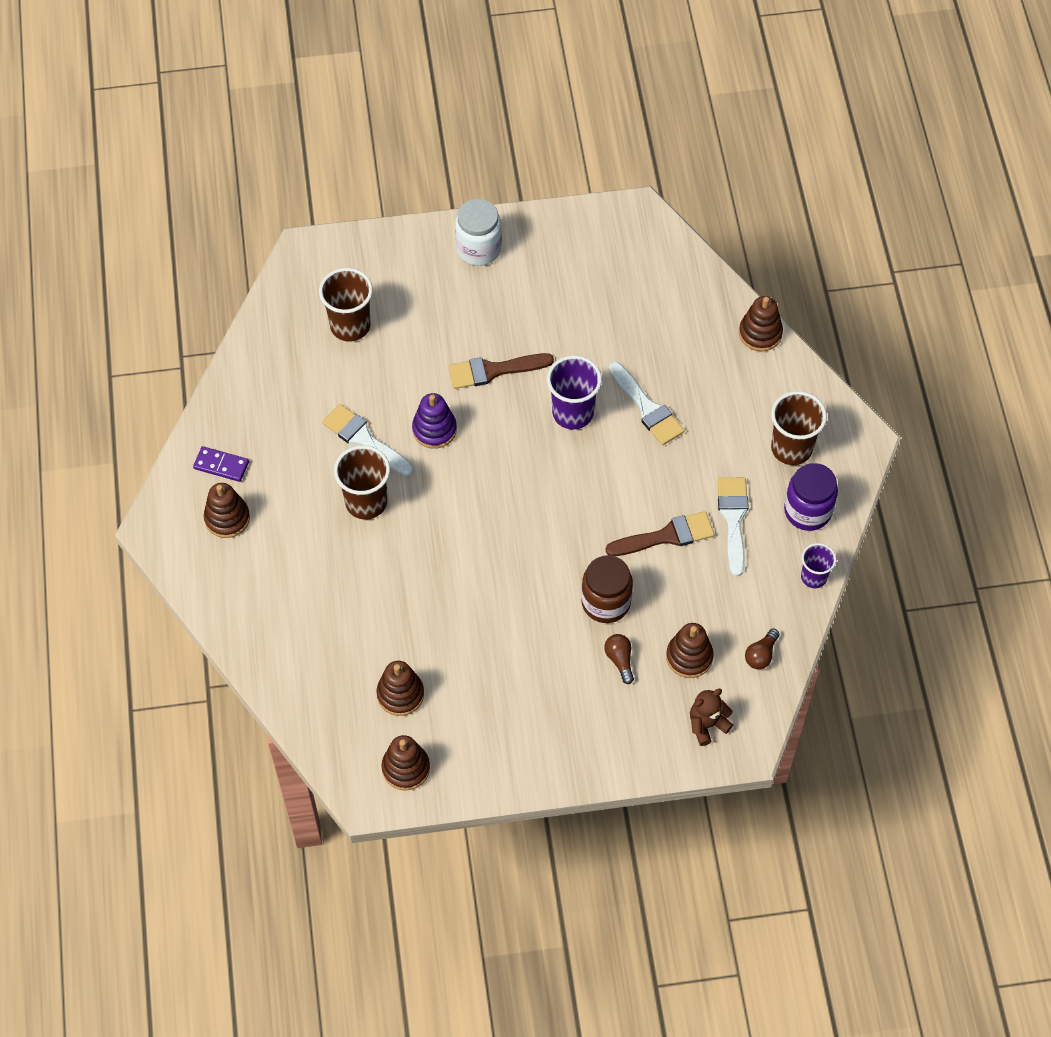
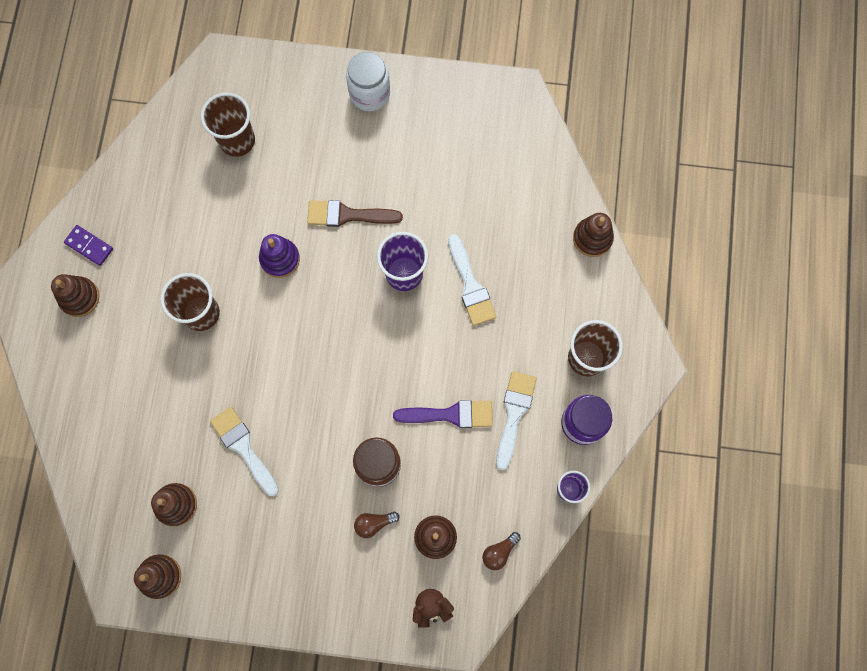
camera: 15 degrees right, 15 degrees up
white brush [322,404,413,476] -> white brush moved to [210,407,279,496]
brown light bulb [604,634,634,684] -> brown light bulb turned 105 degrees counterclockwise [354,512,400,538]
brown brush [605,511,714,556] -> purple brush [393,400,493,428]

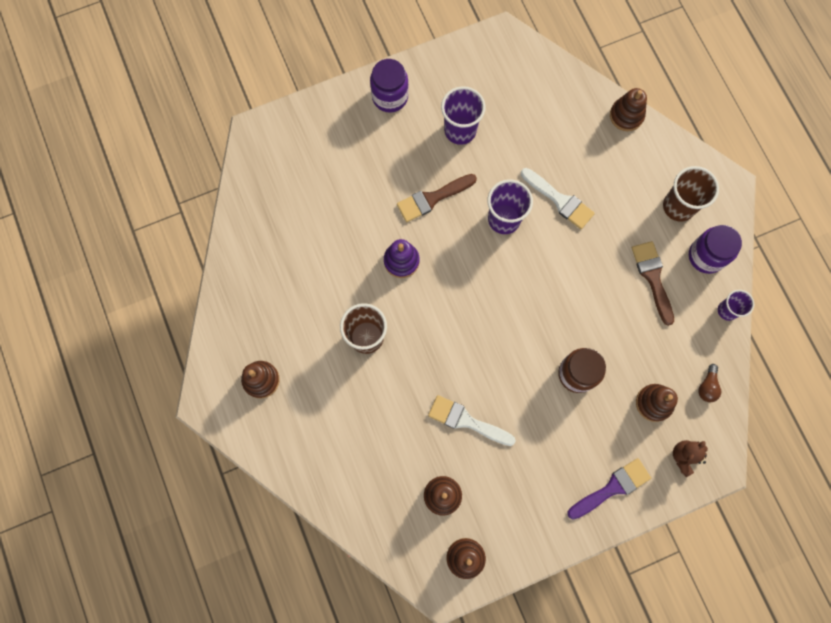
camera: 30 degrees left, 0 degrees up
purple domino [64,225,113,266] -> none
brown cup [201,93,255,157] -> none
white jar [346,52,390,111] -> purple jar [370,59,409,113]
brown light bulb [354,512,400,538] -> none
purple brush [393,400,493,428] -> purple brush moved to [567,458,651,520]
white brush [496,371,537,471] -> brown brush [632,241,674,326]
none -> purple cup [441,86,486,145]

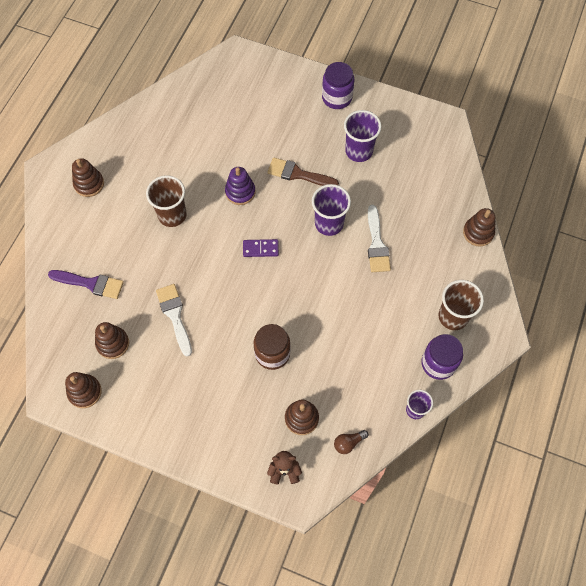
camera: 45 degrees right, 10 degrees down
purple brush [567,458,651,520] -> purple brush moved to [48,270,124,299]
brown brush [632,241,674,326] -> none
none -> purple domino [243,239,279,257]

